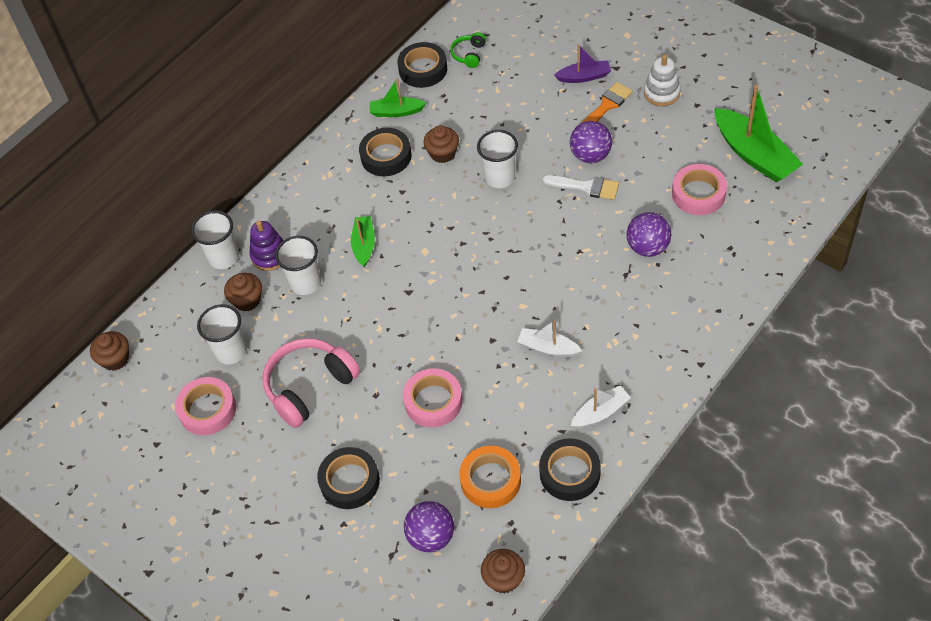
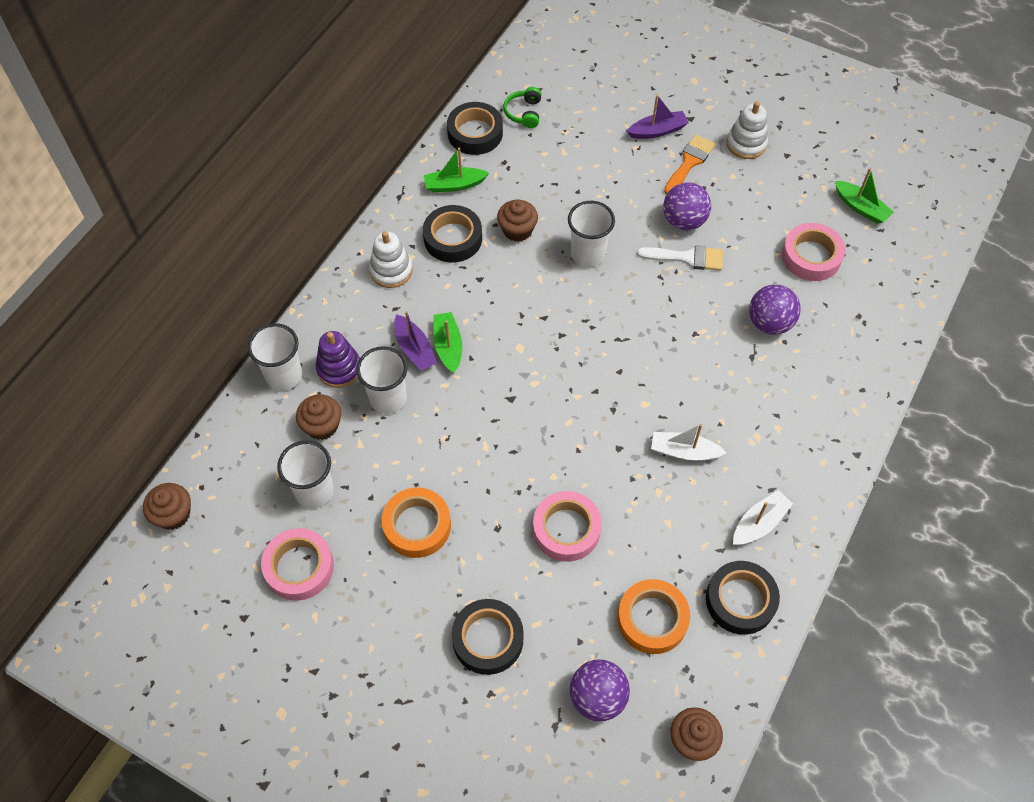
camera: 15 degrees left, 5 degrees up
pink headphones [263,338,360,428] -> orange tape [382,487,451,558]
green boat [714,85,803,182] -> green boat [835,168,894,224], size x0.55
none -> white stacking toy [369,231,413,288]
none -> purple boat [394,311,437,371]

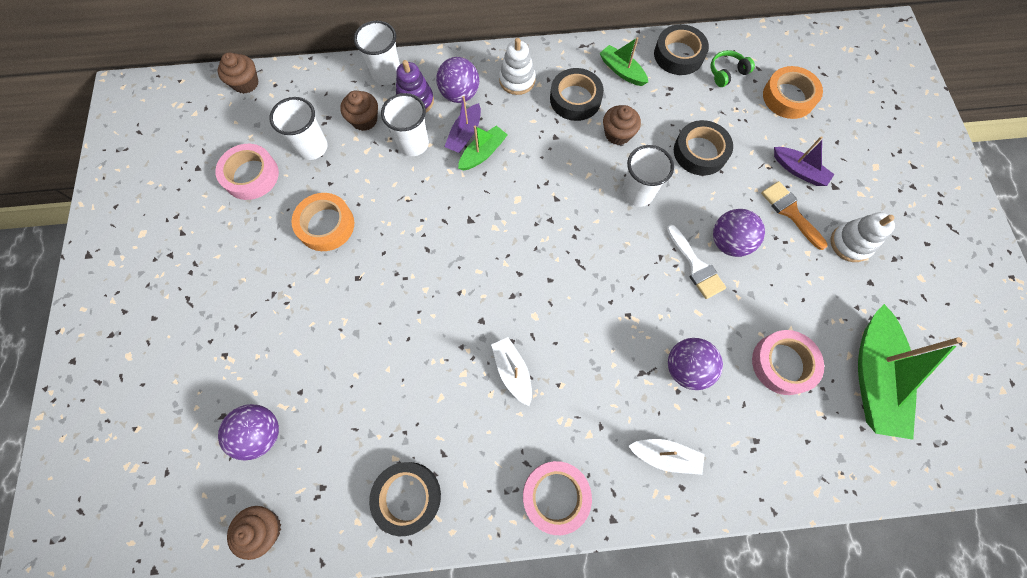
camera: 55 degrees right, 10 degrees up
black tape [452,599,524,675] -> black tape moved to [674,120,733,176]
pink tape [533,491,602,562] -> pink tape moved to [523,461,592,535]
orange tape [617,579,690,654] -> orange tape moved to [763,66,823,119]
orange brush [664,134,715,194] -> orange brush turned 120 degrees counterclockwise [761,181,828,250]
white boat [733,490,793,545] -> white boat moved to [629,439,705,475]
green boat [835,168,894,224] -> green boat [858,304,962,440], size x1.83
none -> purple ball [436,57,479,103]

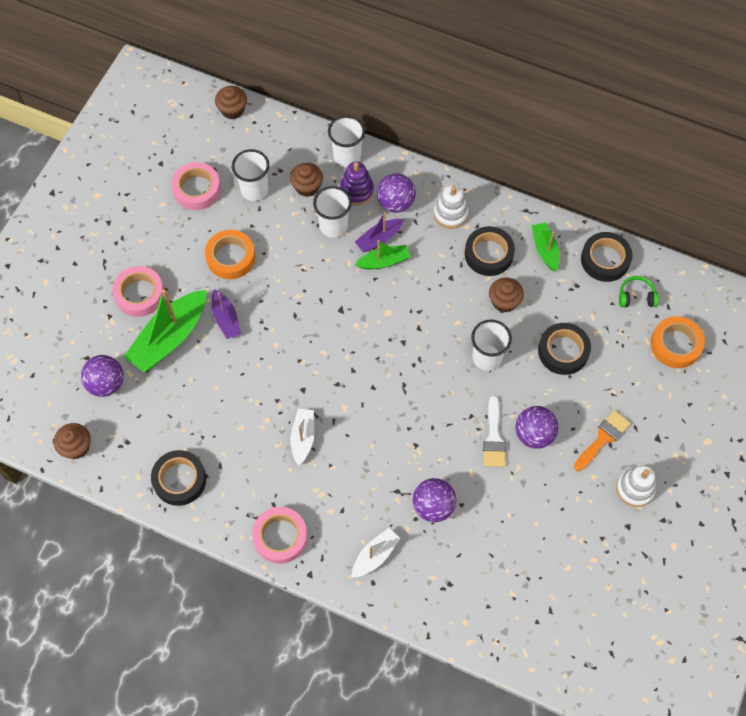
camera: 30 degrees right, 5 degrees down
white boat [629,439,705,475] -> white boat turned 90 degrees counterclockwise [352,528,401,578]
pink tape [752,330,824,395] -> pink tape moved to [112,266,164,317]
orange brush [761,181,828,250] -> orange brush turned 45 degrees clockwise [574,410,631,471]
purple boat [774,136,834,186] -> purple boat moved to [212,289,241,339]
green boat [858,304,962,440] -> green boat moved to [124,289,206,372]

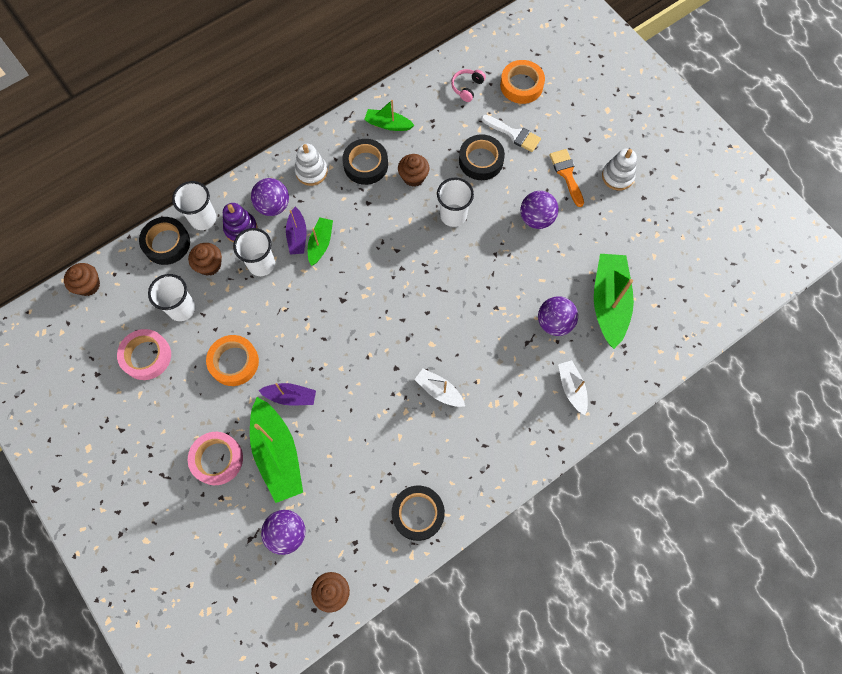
camera: 60 degrees left, 5 degrees up
pink tape [252,507,307,564] -> none
white brush [483,395,506,467] -> white brush moved to [481,115,541,152]
black tape [581,232,632,282] -> black tape moved to [139,217,190,265]
green headphones [619,276,659,307] -> pink headphones [451,69,486,102]
none -> green boat [594,254,634,349]

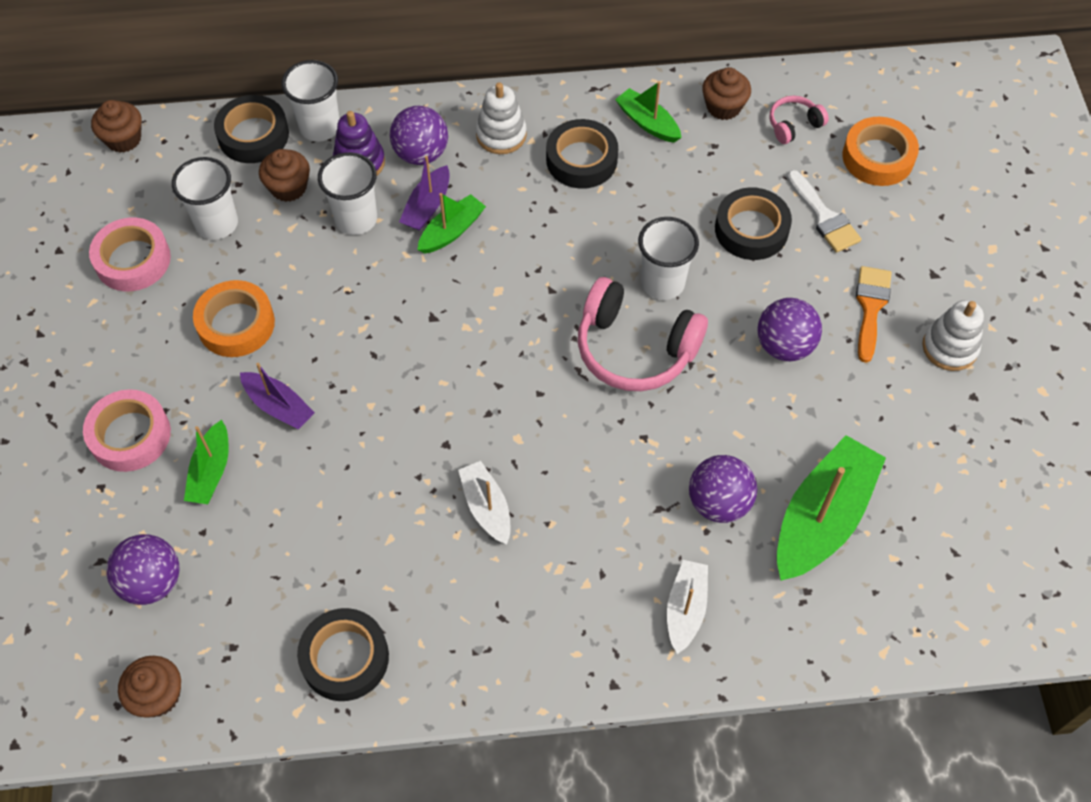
camera: 30 degrees right, 10 degrees down
green boat [250,397,303,503] -> green boat [184,420,229,504], size x0.55
brown cupcake [398,154,429,187] -> brown cupcake moved to [702,67,751,120]
none -> pink headphones [578,277,708,391]

